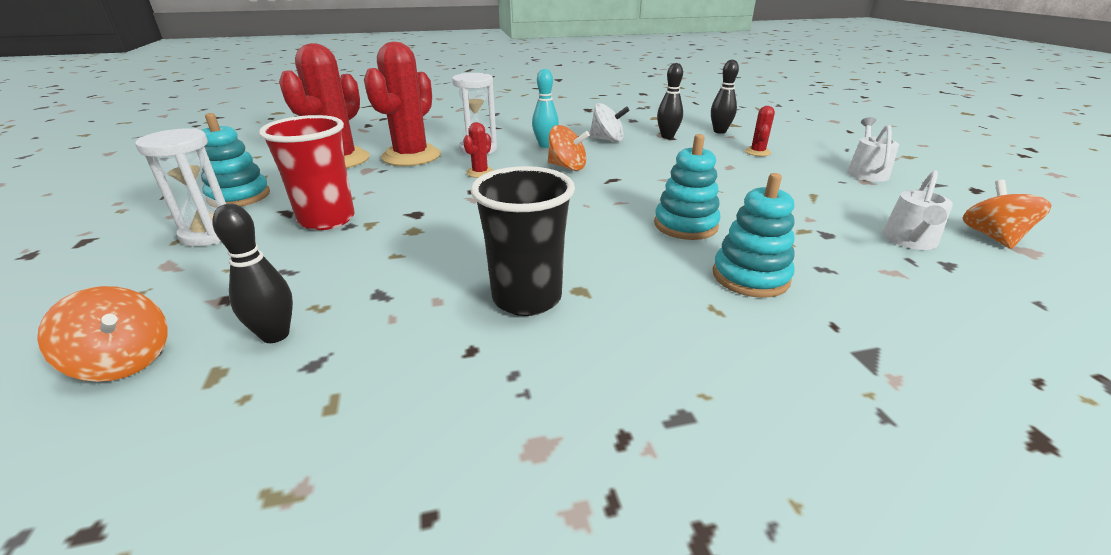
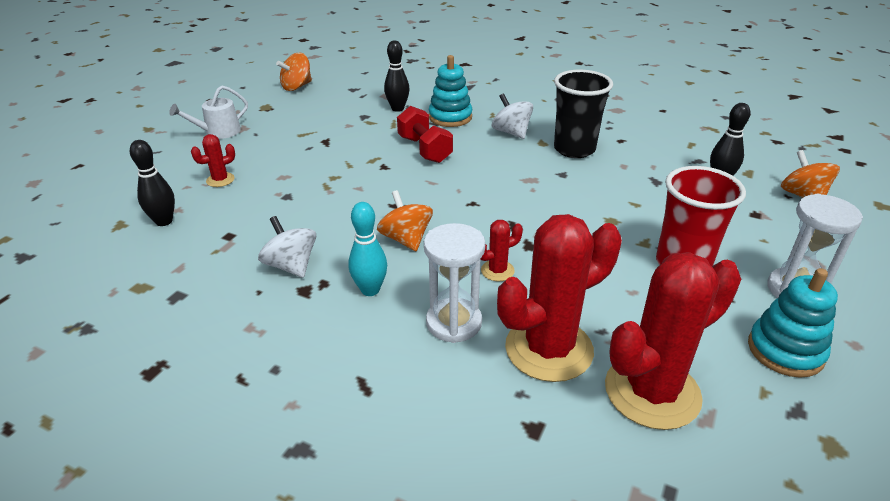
camera: 140 degrees left, 5 degrees up
turquoise stacking toy [654,134,721,240] -> red dumbbell [397,106,453,163]
black bowling pin [657,63,683,139] -> black bowling pin moved to [384,40,410,112]
white watering can [882,170,953,250] -> none
none -> white spinning top [492,93,533,139]

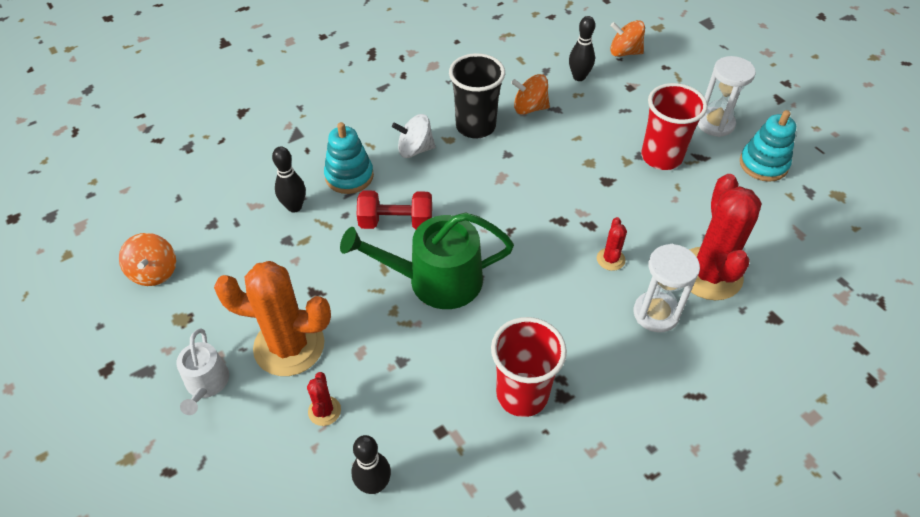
camera: 60 degrees left, 15 degrees up
white spinning top [258,216,316,278] -> red cup [491,317,567,417]
turquoise bowling pin [348,202,387,296] -> none
orange spinning top [377,190,433,251] -> orange spinning top moved to [511,74,550,115]
red cactus [605,252,741,430] -> none
none -> orange cactus [214,261,331,376]
none -> green watering can [340,212,514,309]

